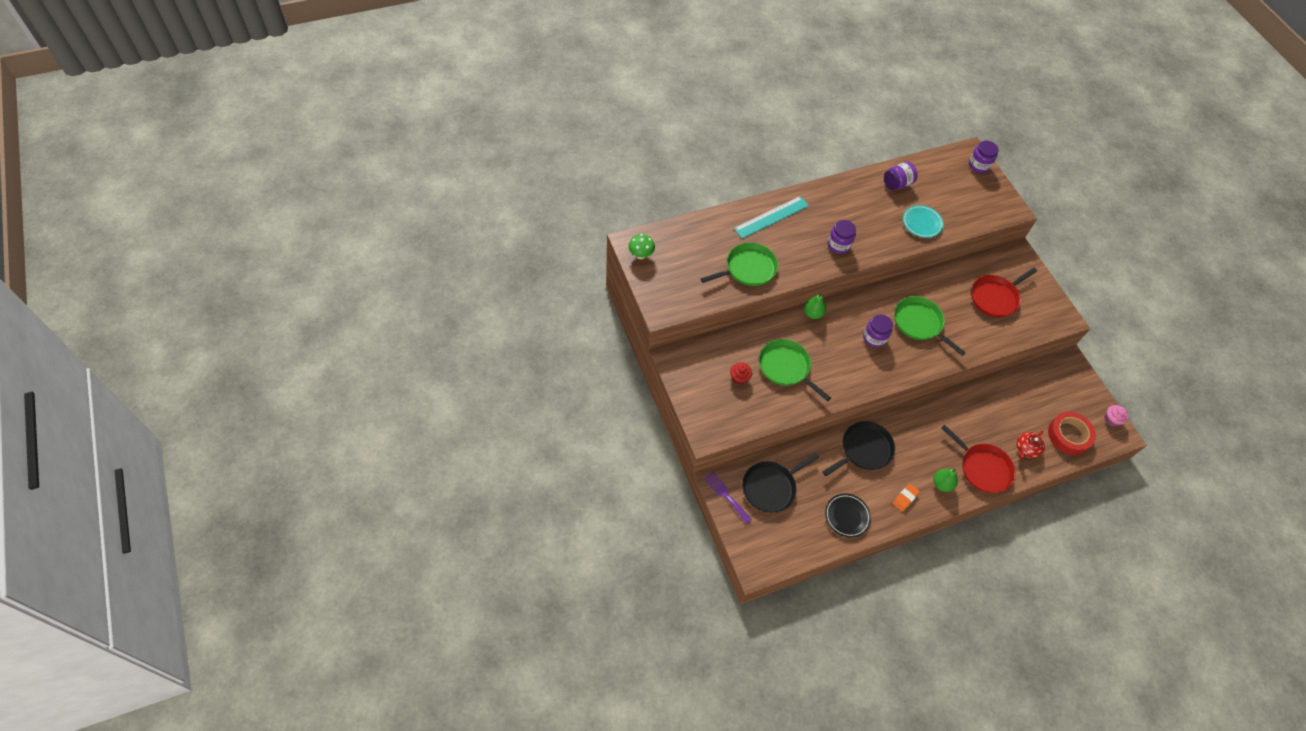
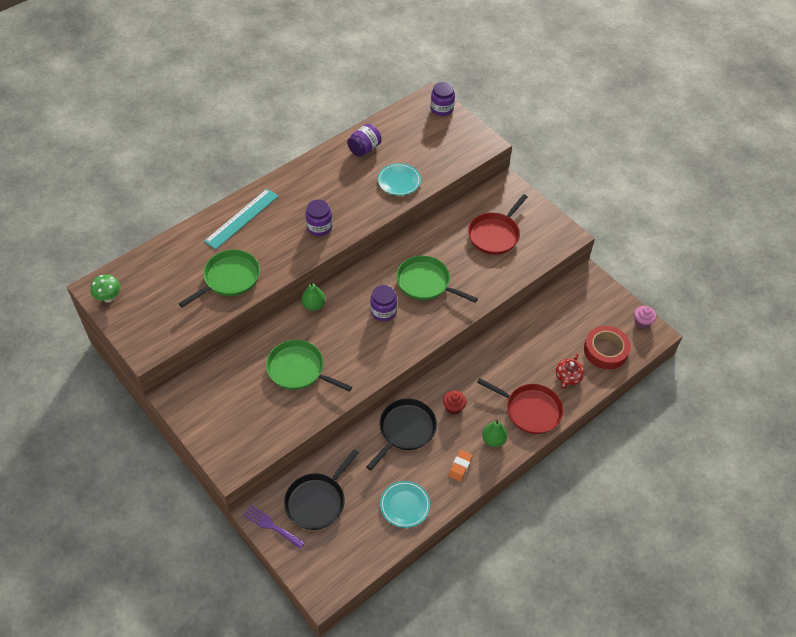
camera: 15 degrees left, 5 degrees down
red cupcake [730,362,752,385] -> red cupcake moved to [443,391,466,415]
black plate [825,494,871,538] -> turquoise plate [380,481,430,528]

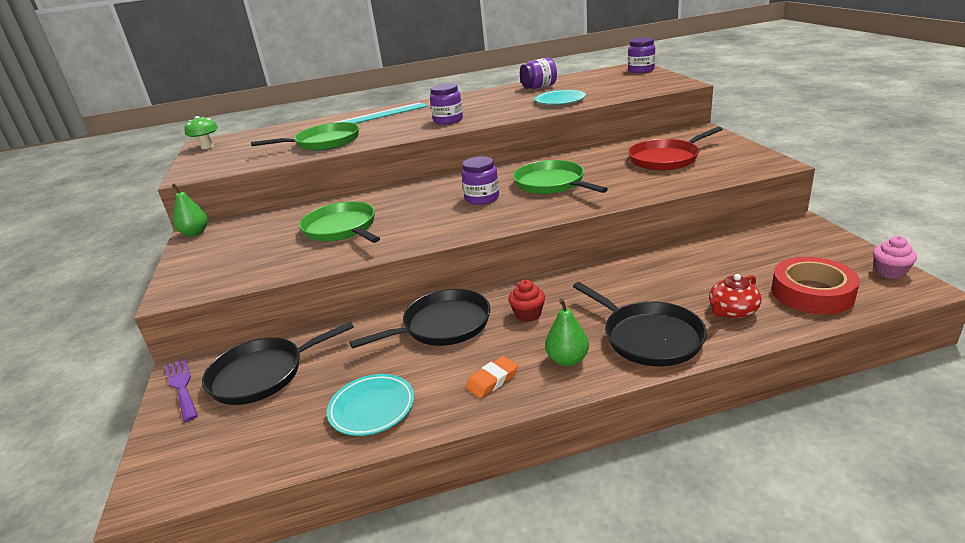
camera: 30 degrees right, 25 degrees down
green pear [301,281,325,311] -> green pear moved to [171,184,208,236]
red pan [477,378,564,434] -> black pan [573,282,707,366]

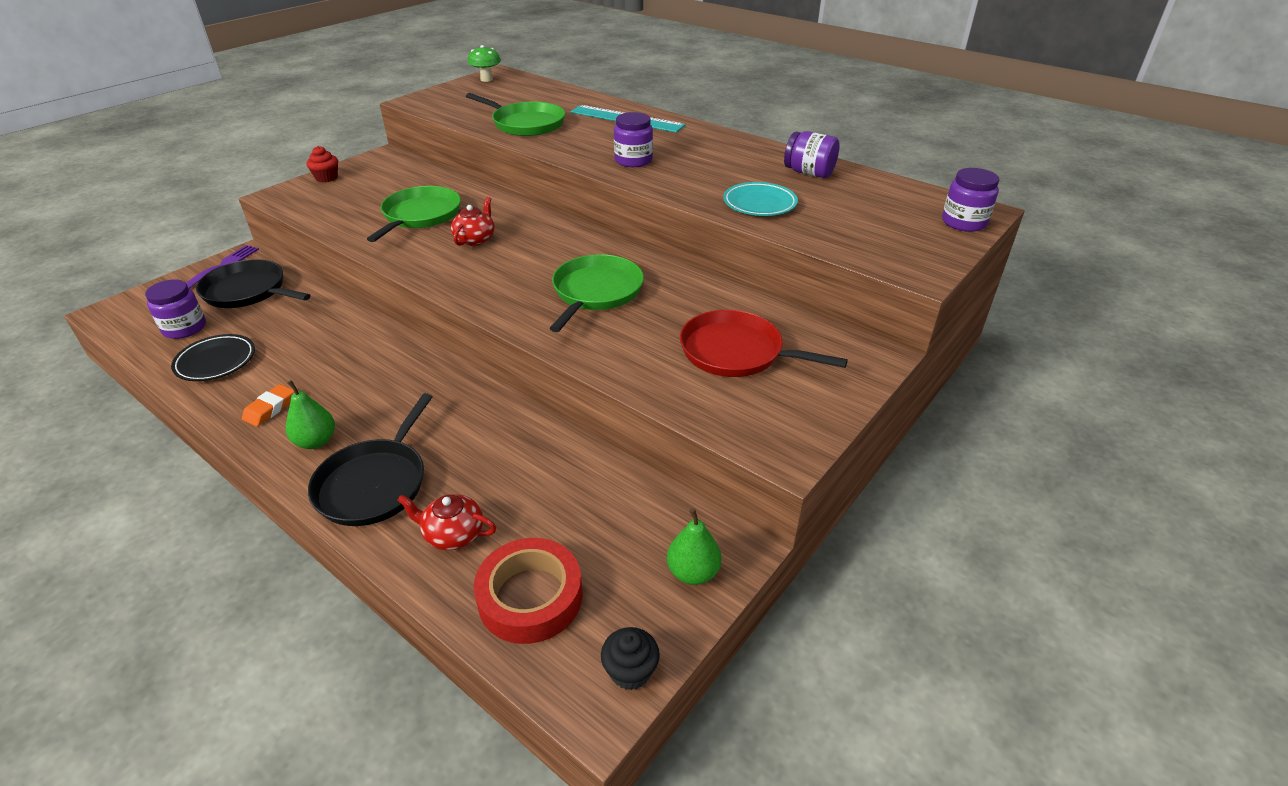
camera: 50 degrees right, 10 degrees up
green pear [171,184,208,236] -> green pear moved to [667,508,722,585]
turquoise plate [327,374,414,436] -> black plate [171,334,255,381]
black pan [349,289,491,349] -> none
purple jar [462,156,499,205] -> purple jar moved to [145,279,206,339]
orange eraser [466,356,518,398] -> orange eraser turned 75 degrees counterclockwise [242,384,295,427]
red cupcake [508,280,545,322] -> red cupcake moved to [306,146,338,183]
pink cupcake [873,236,917,279] -> black cupcake [601,627,660,690]
none -> red teapot [451,197,495,246]

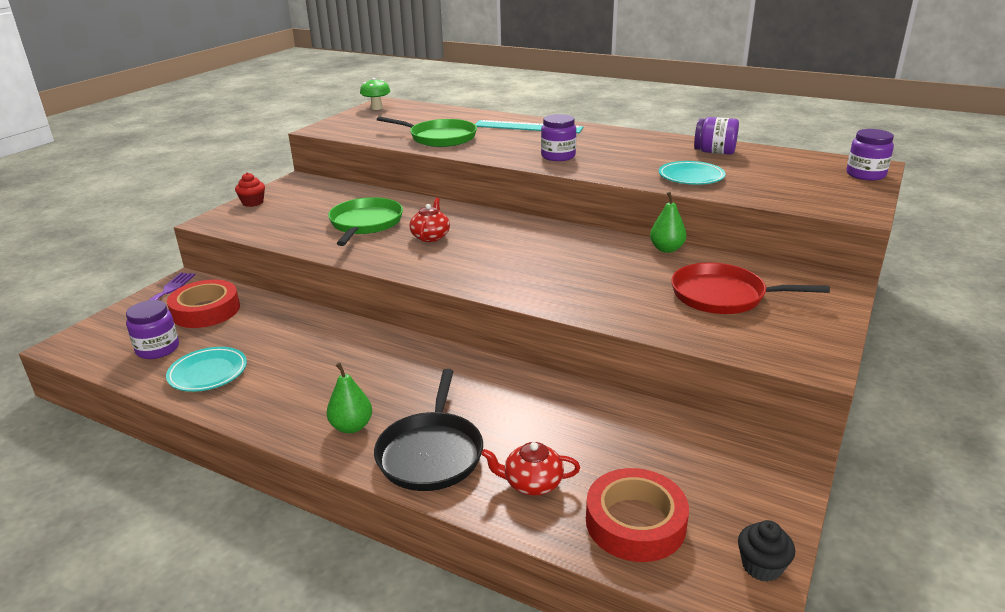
camera: 10 degrees left, 10 degrees down
black plate [171,334,255,381] -> turquoise plate [166,347,247,392]
black pan [196,259,311,308] -> red tape [167,279,240,328]
orange eraser [242,384,295,427] -> none
green pan [549,254,644,332] -> none
green pear [667,508,722,585] -> green pear moved to [650,192,687,253]

